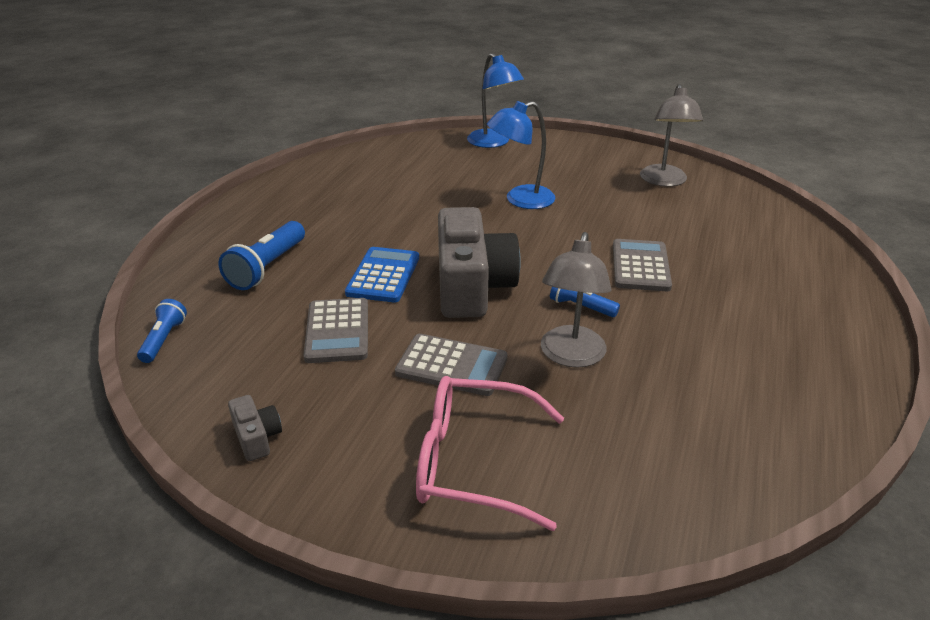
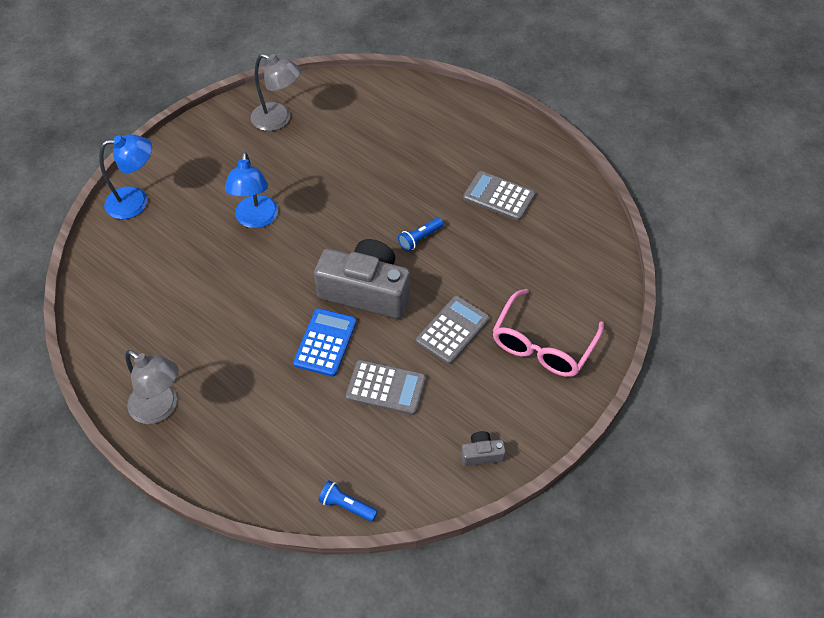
camera: 70 degrees left, 20 degrees up
blue flashlight [218,221,305,290] -> none
blue calculator [345,247,419,302] -> blue calculator turned 75 degrees clockwise [293,308,357,377]
grey lamp [541,232,612,368] -> grey lamp moved to [125,350,179,424]
grey calculator [613,239,672,291] -> grey calculator moved to [463,171,535,221]

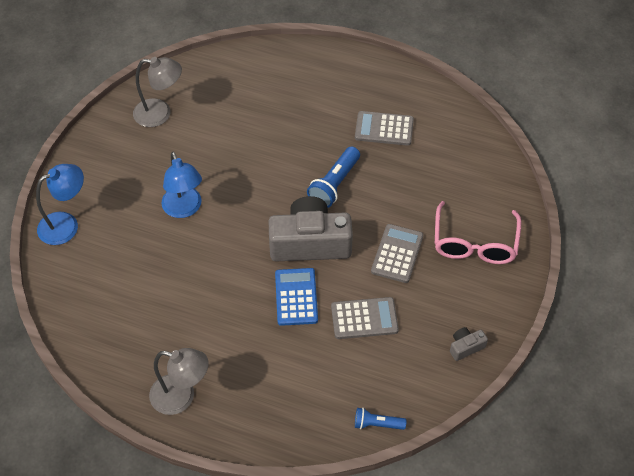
camera: 20 degrees left, 0 degrees up
blue flashlight [398,218,443,252] -> blue flashlight [307,147,360,208], size x1.66

